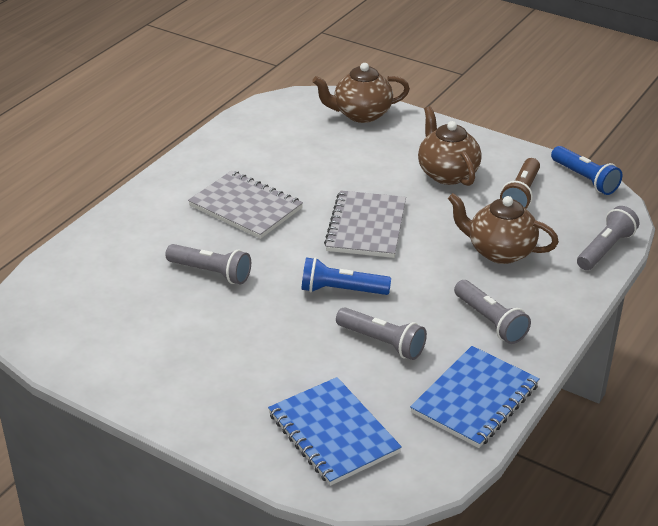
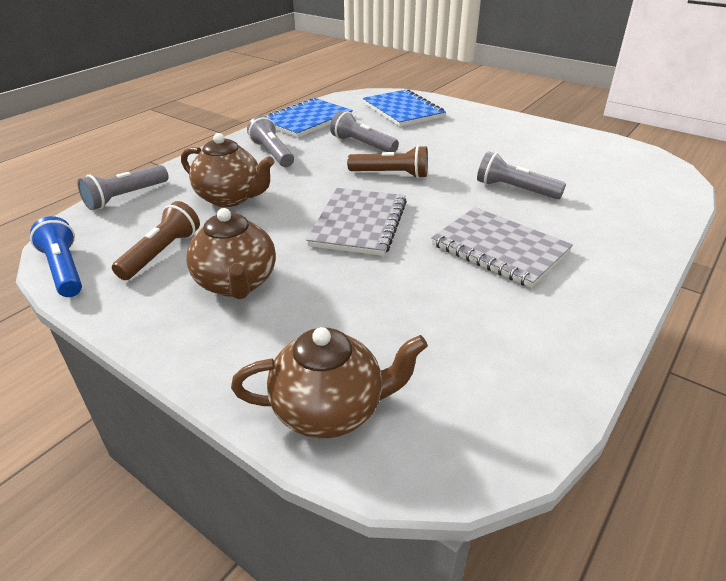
camera: 175 degrees left, 0 degrees up
blue flashlight [301,257,391,295] -> brown flashlight [347,145,428,178]

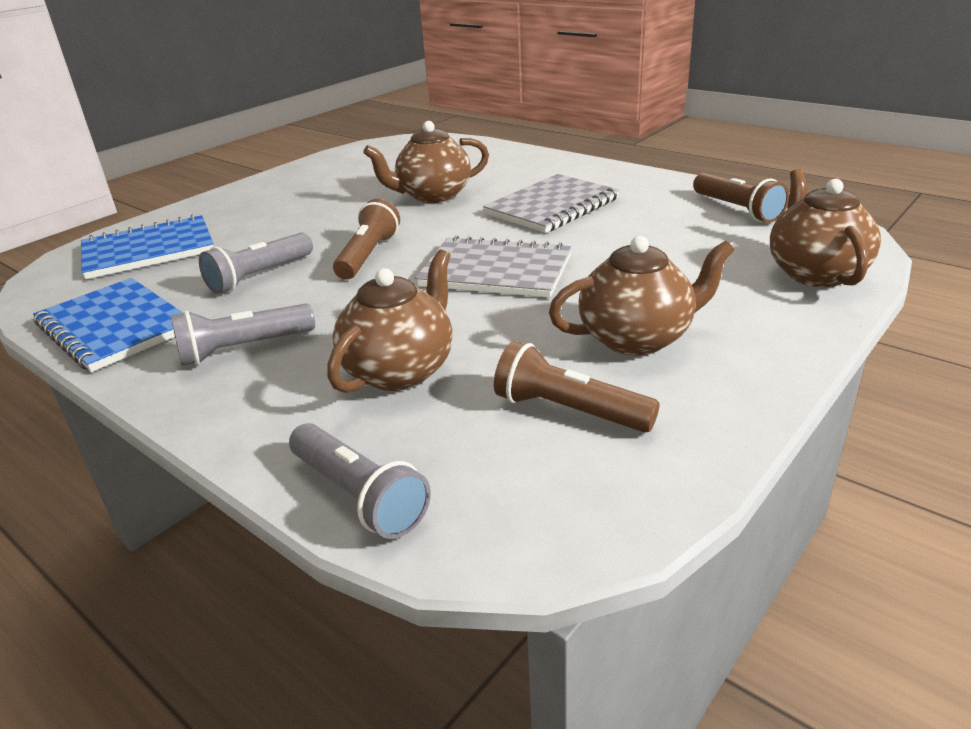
camera: 85 degrees left, 5 degrees down
blue flashlight [30,216,82,297] -> none
grey flashlight [477,151,566,199] -> brown teapot [363,121,489,203]
none -> brown flashlight [693,173,789,223]

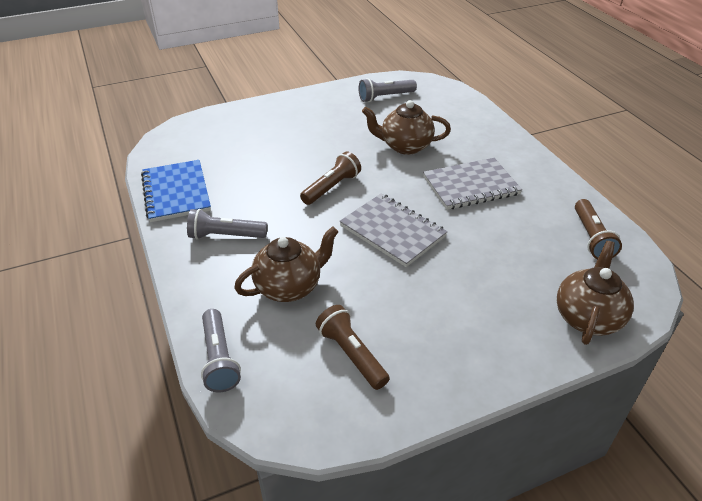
camera: 25 degrees right, 10 degrees up
blue notebook [81,214,214,279] -> none
grey flashlight [199,233,313,294] -> grey flashlight moved to [359,78,417,102]
brown teapot [549,236,735,356] -> none

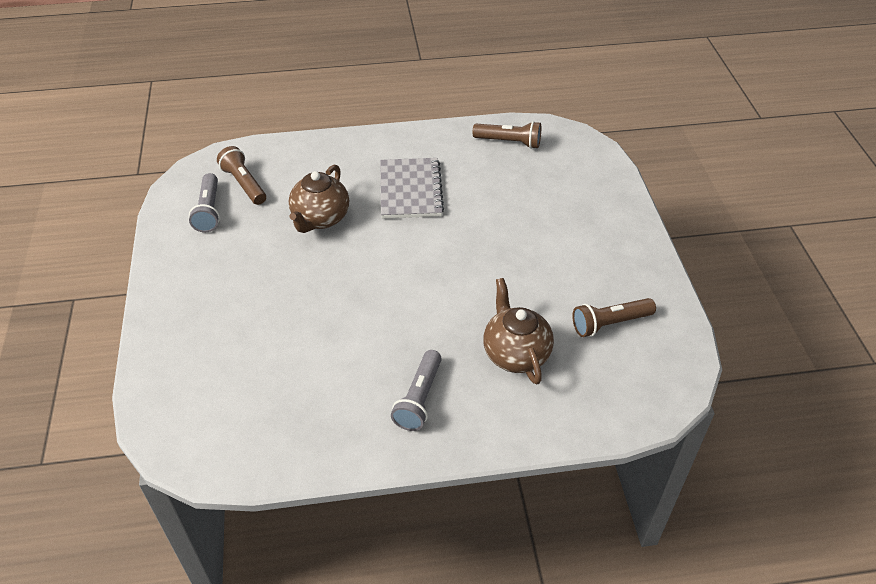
camera: 75 degrees left, 5 degrees up
blue notebook [141,160,211,222] -> none
grey flashlight [201,309,241,392] -> none
brown flashlight [300,151,361,205] -> brown flashlight moved to [217,146,266,205]
grey notebook [340,193,448,267] -> none
brown teapot [557,241,634,345] -> none

